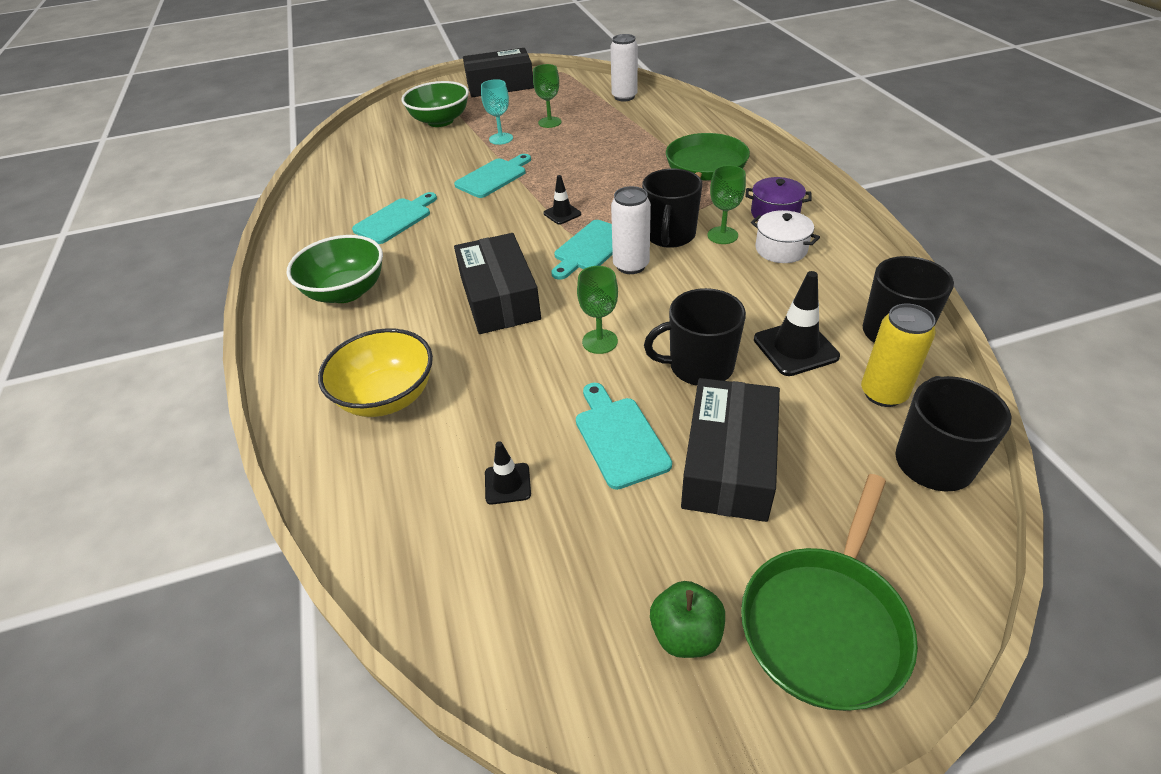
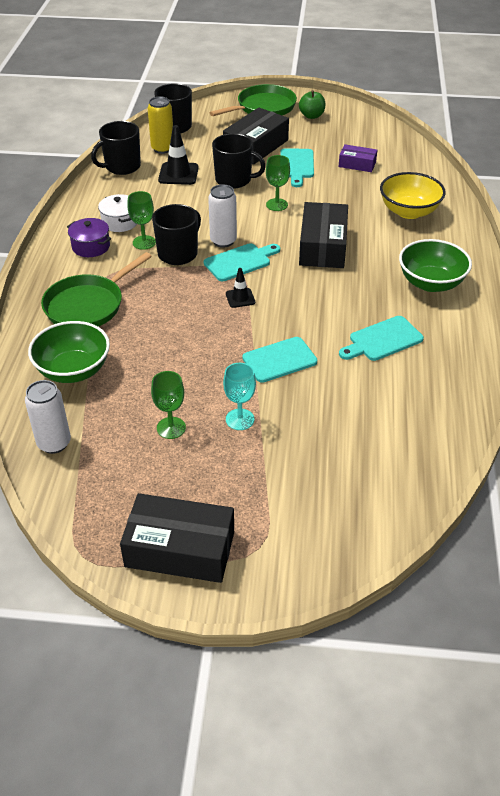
camera: 160 degrees left, 0 degrees up
green bowl [401,81,469,127] -> green bowl moved to [28,321,110,383]
black traffic cone [485,441,531,505] -> purple box [339,144,377,172]

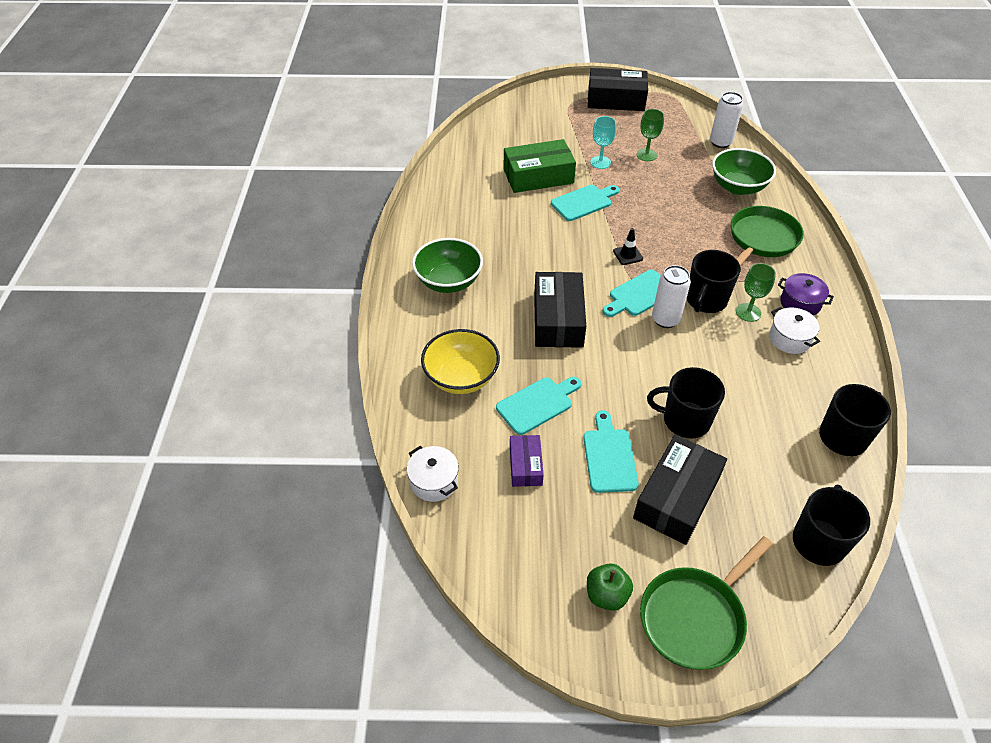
camera: 175 degrees right, 5 degrees up
yellow can [148,97,173,154] -> none
black traffic cone [158,125,199,185] -> none
green goblet [266,155,290,211] -> none
purple box [339,144,377,172] -> purple box turned 75 degrees clockwise [510,435,544,487]
turquoise cutting board [339,316,424,361] -> turquoise cutting board moved to [496,377,581,435]
none -> white pot [407,446,459,502]
none -> green box [504,139,576,193]

